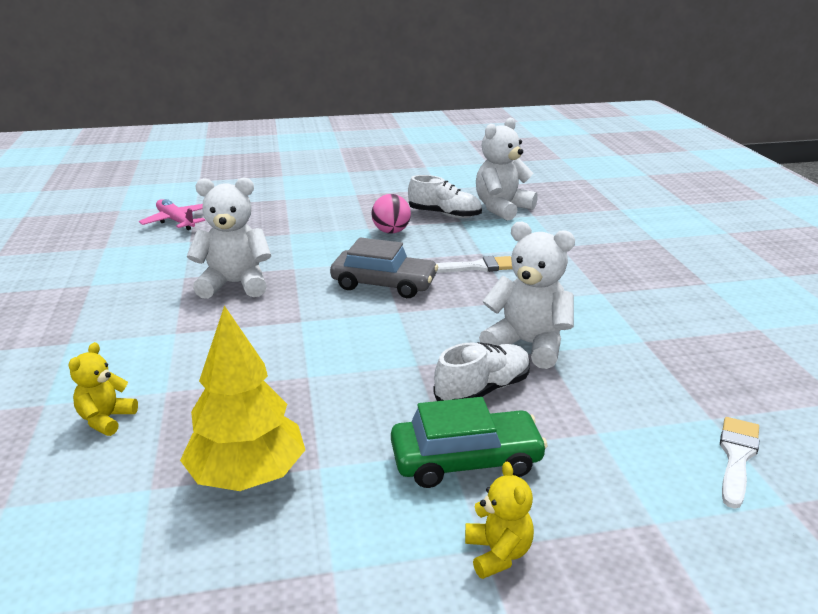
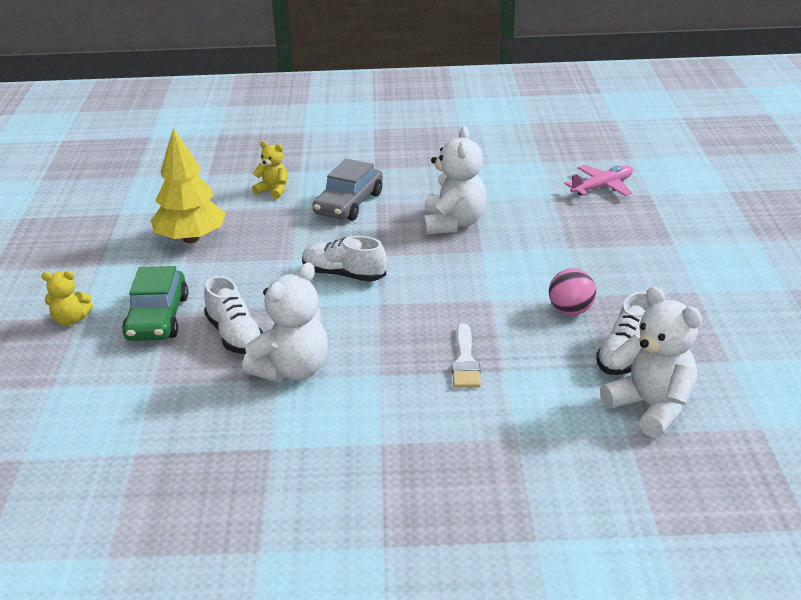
camera: 100 degrees right, 5 degrees up
grey car [330,237,438,298] -> grey car moved to [313,159,383,221]
white brush [720,417,759,509] -> none
none -> white shoe [302,236,387,282]

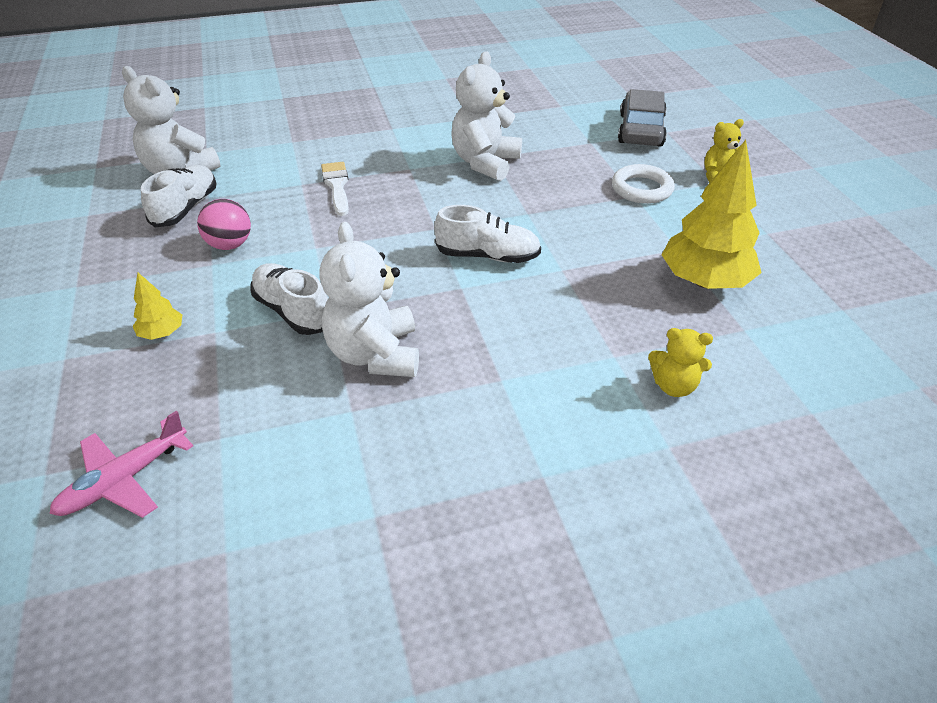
camera: 165 degrees right, 10 degrees up
green car [122,266,188,341] -> white ring [612,164,675,204]
white shoe [204,276,263,354] -> white shoe moved to [250,263,328,335]
grey car [313,159,383,221] -> grey car moved to [618,89,667,147]
none -> yellow tree [133,273,182,340]

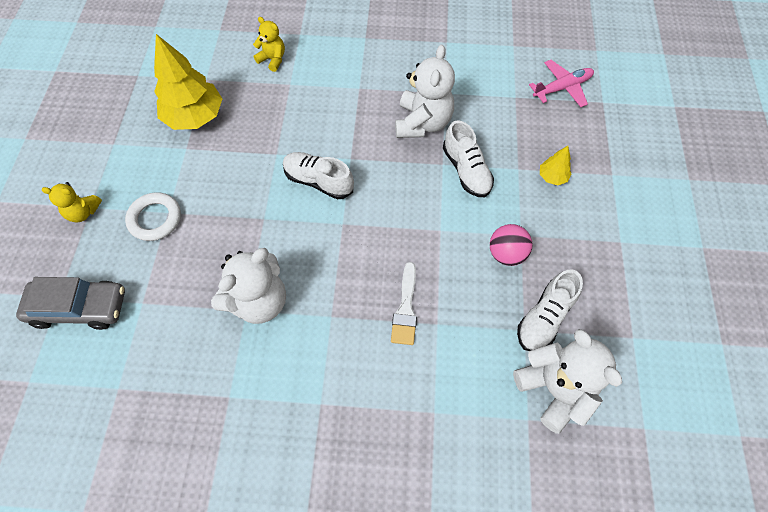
camera: 160 degrees left, 20 degrees up
grey car [618,89,667,147] -> grey car turned 120 degrees counterclockwise [16,277,125,330]

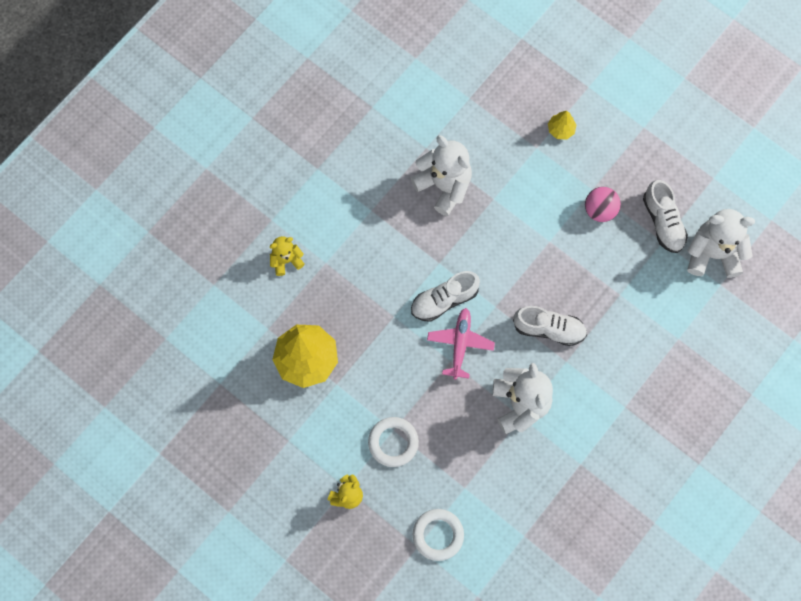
camera: 55 degrees left, 10 degrees up
grey car [16,277,125,330] -> white ring [413,509,464,561]
white brush [391,262,417,345] -> none
white shoe [443,120,494,197] -> white shoe moved to [513,306,587,346]
pink plane [529,60,594,107] -> pink plane moved to [427,308,495,380]

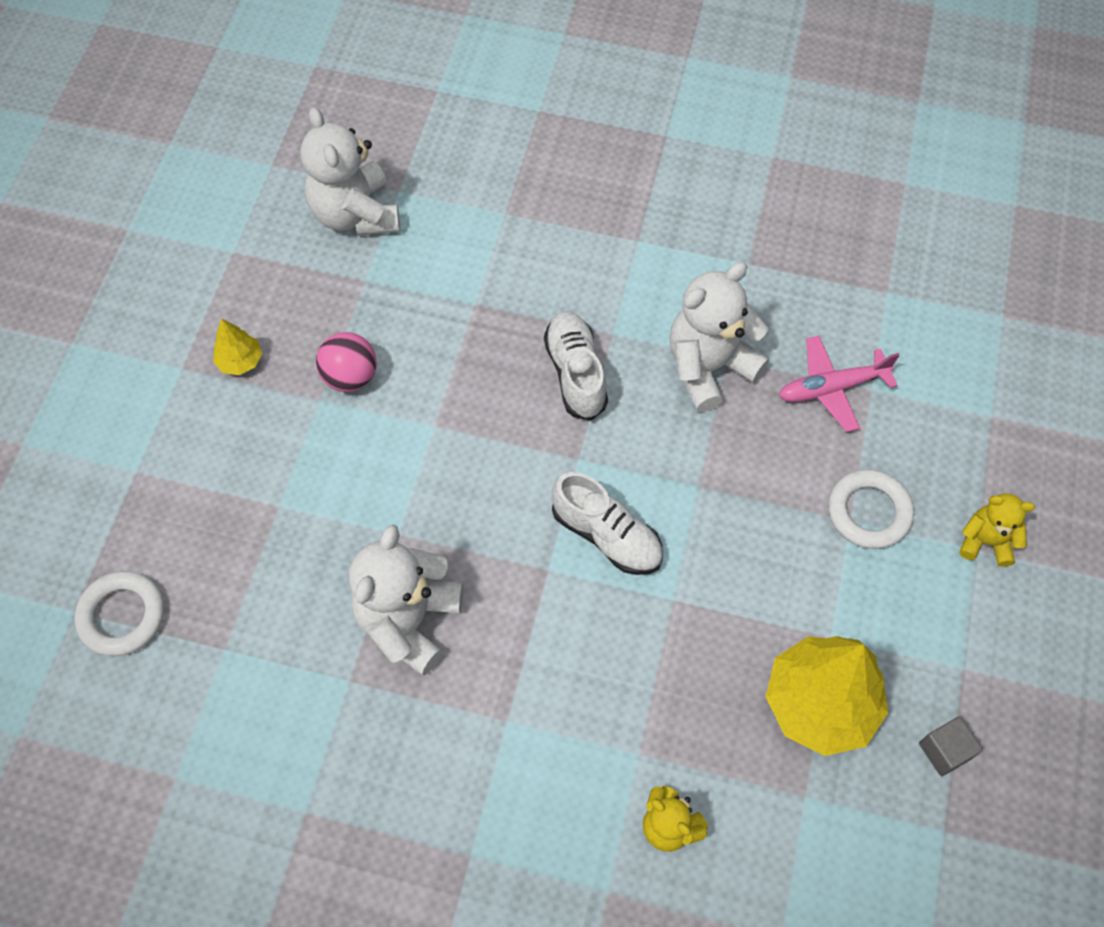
camera: 115 degrees left, 10 degrees down
white ring [413,509,464,561] -> white ring moved to [74,571,164,656]
pink plane [427,308,495,380] -> pink plane moved to [779,336,900,432]
yellow tree [548,111,576,140] -> yellow tree moved to [213,319,262,375]
white shoe [643,180,688,253] -> none
none -> grey cube [919,716,983,776]

